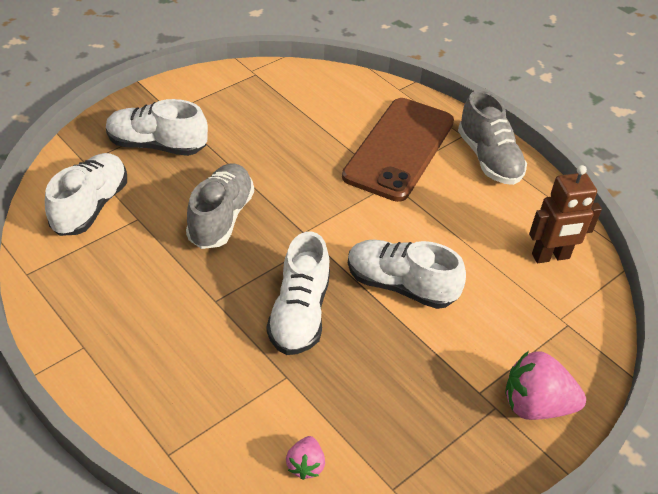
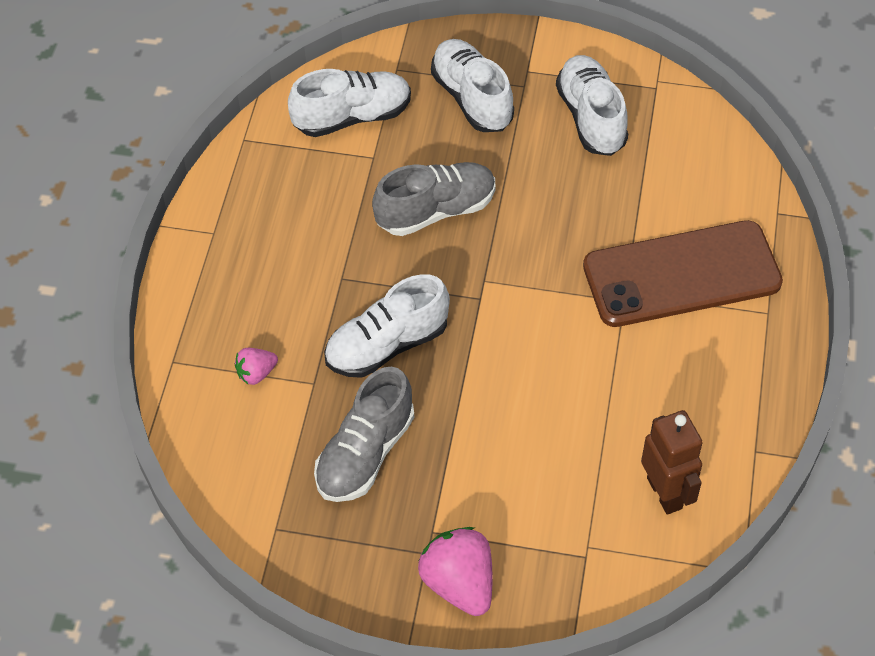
camera: 55 degrees right, 10 degrees up
pink strawberry [286,436,325,480] -> pink strawberry moved to [235,348,278,385]
white shoe [348,240,466,309] -> white shoe moved to [556,55,628,156]
grey shoe [458,90,527,185] -> grey shoe moved to [314,367,414,502]
brown robot [529,165,602,263] -> brown robot turned 150 degrees counterclockwise [641,410,703,515]

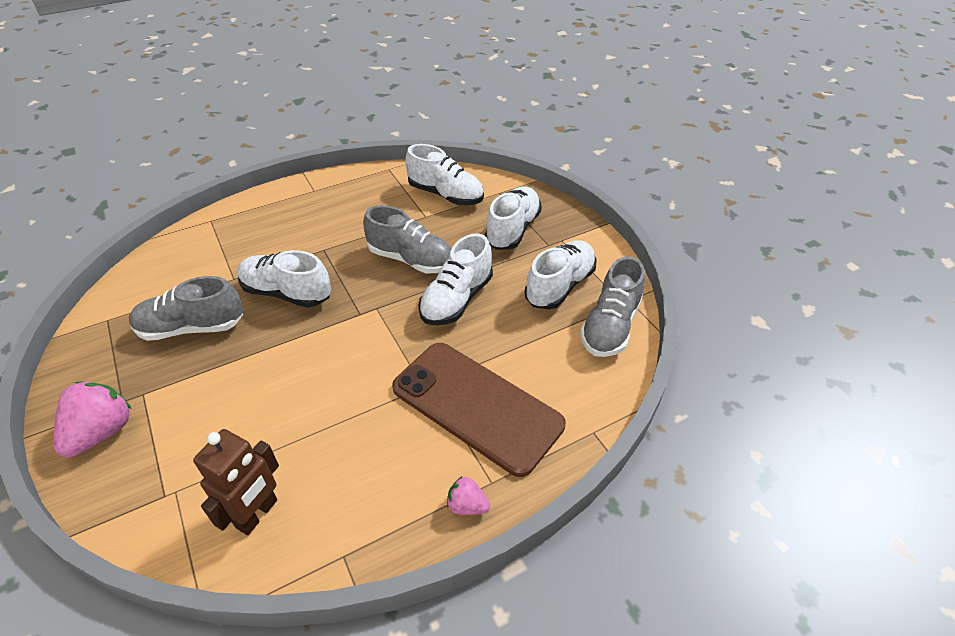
camera: 50 degrees right, 10 degrees down
pink strawberry [235,348,278,385] -> pink strawberry moved to [447,477,490,515]
none -> white shoe [418,233,493,325]
none -> grey shoe [580,256,645,357]

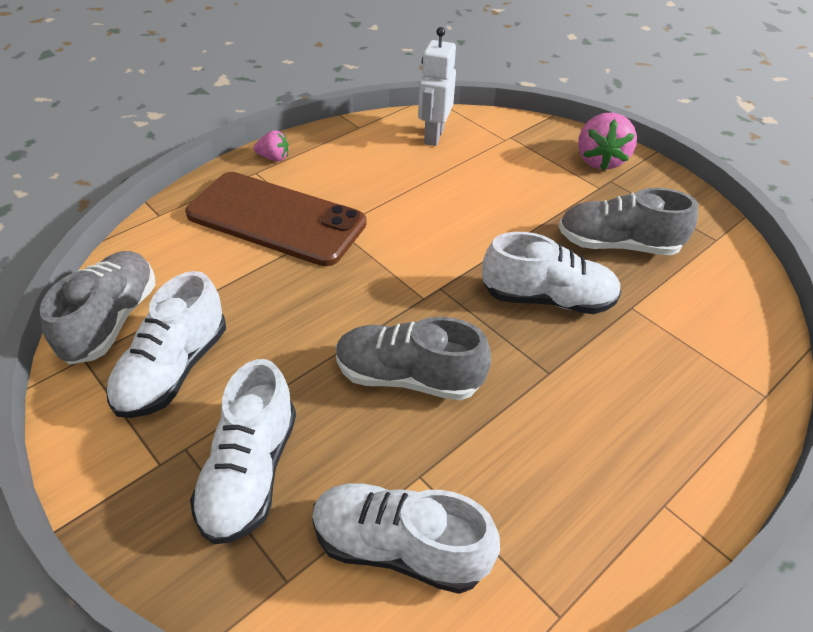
camera: 165 degrees right, 0 degrees up
grey shoe [129,276,243,341] -> grey shoe turned 150 degrees counterclockwise [559,188,698,255]
brown robot [193,429,279,535] -> white robot [418,27,456,146]
white shoe [418,233,493,325] -> none

